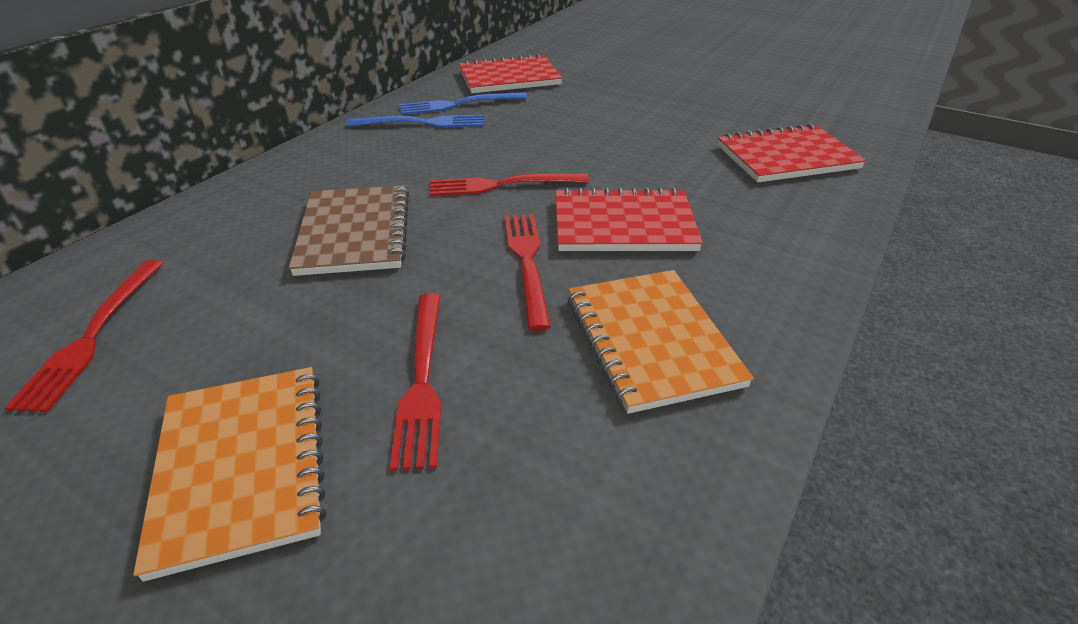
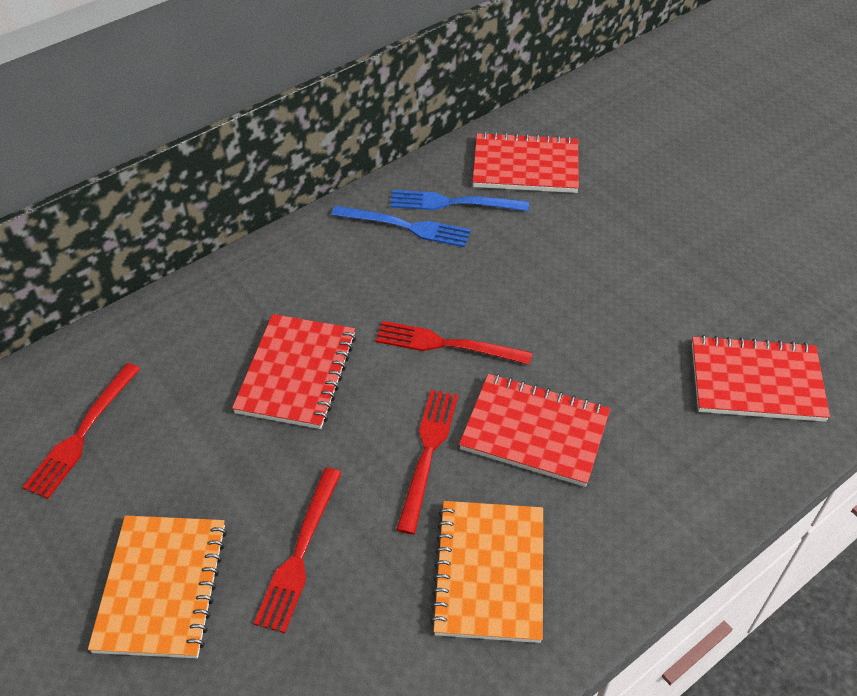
camera: 20 degrees right, 10 degrees up
brown notebook [289,185,409,276] -> red notebook [232,314,356,429]

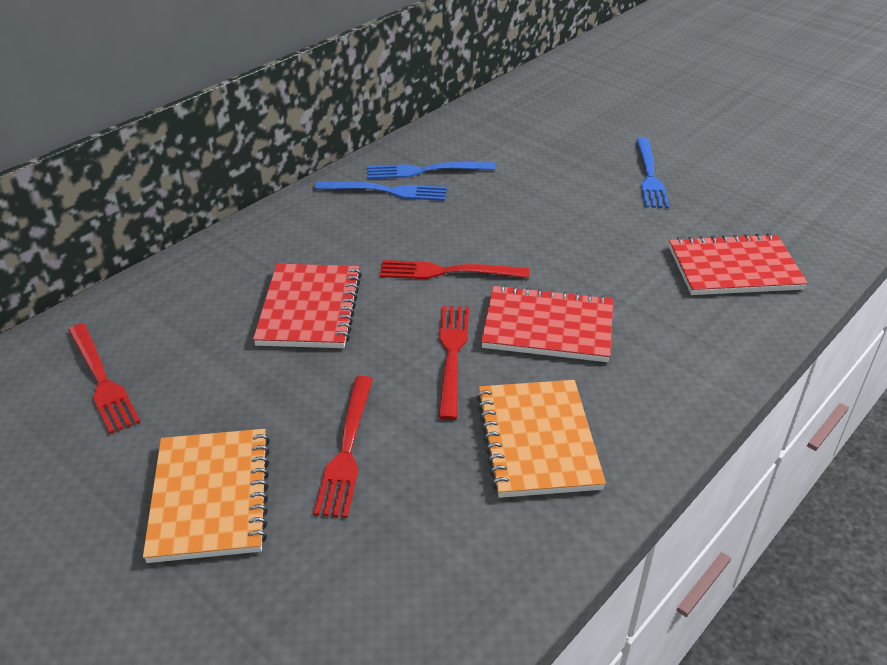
camera: 10 degrees left, 10 degrees down
red fork [23,363,140,499] -> red fork turned 45 degrees counterclockwise [68,323,140,434]
red notebook [472,132,579,193] -> none
none -> blue fork [636,138,669,208]

